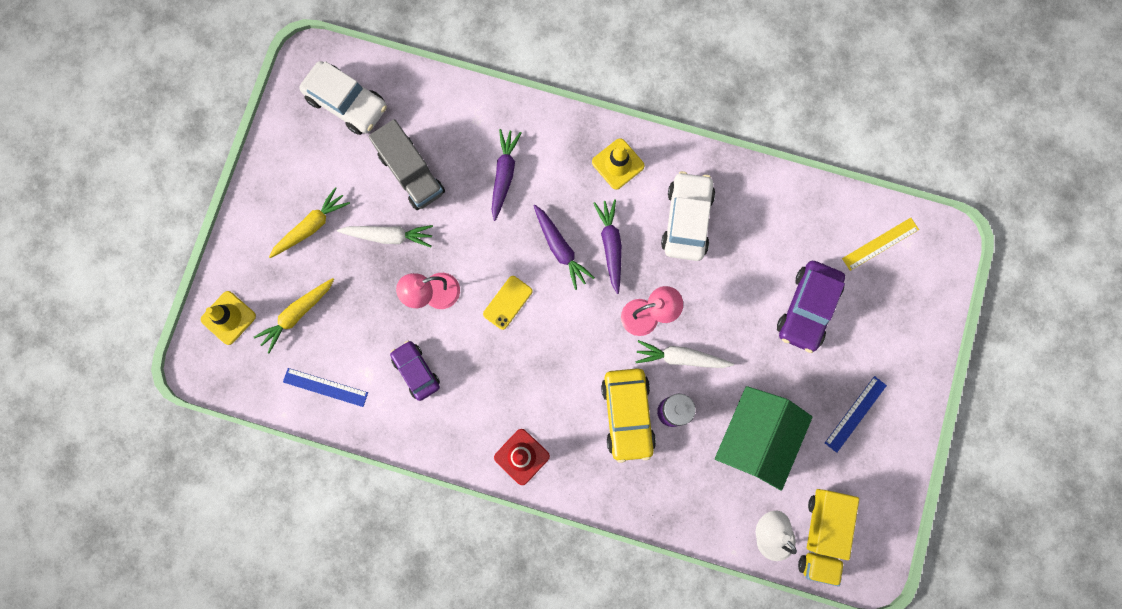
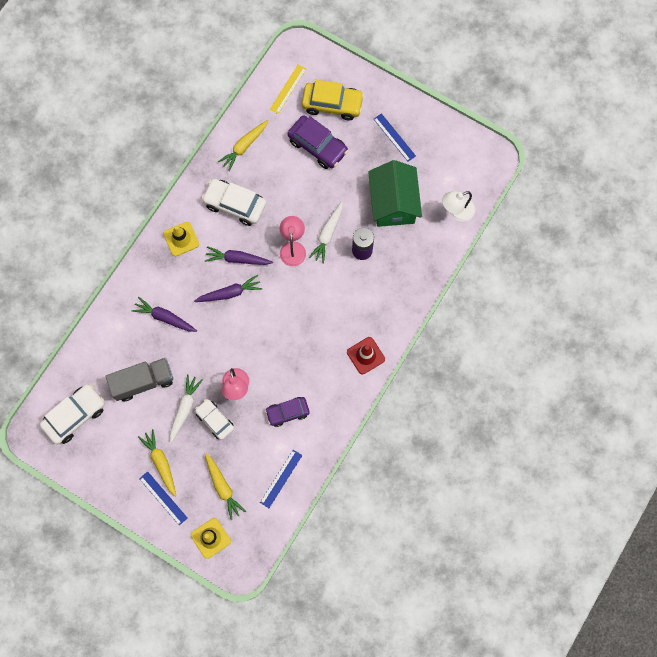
camera: 75 degrees left, 5 degrees down
yellow phone [483,276,532,330] -> none
yellow car [601,368,656,463] -> yellow car moved to [302,80,364,121]
green house [715,386,813,490] -> green house turned 45 degrees clockwise [368,160,422,227]
yellow truck [798,489,859,586] -> none
yellow ruler [842,218,919,271] -> yellow ruler turned 45 degrees clockwise [270,64,306,114]
none -> blue ruler [139,471,187,526]
none -> white car [195,399,234,440]
none -> yellow carrot [218,120,268,171]

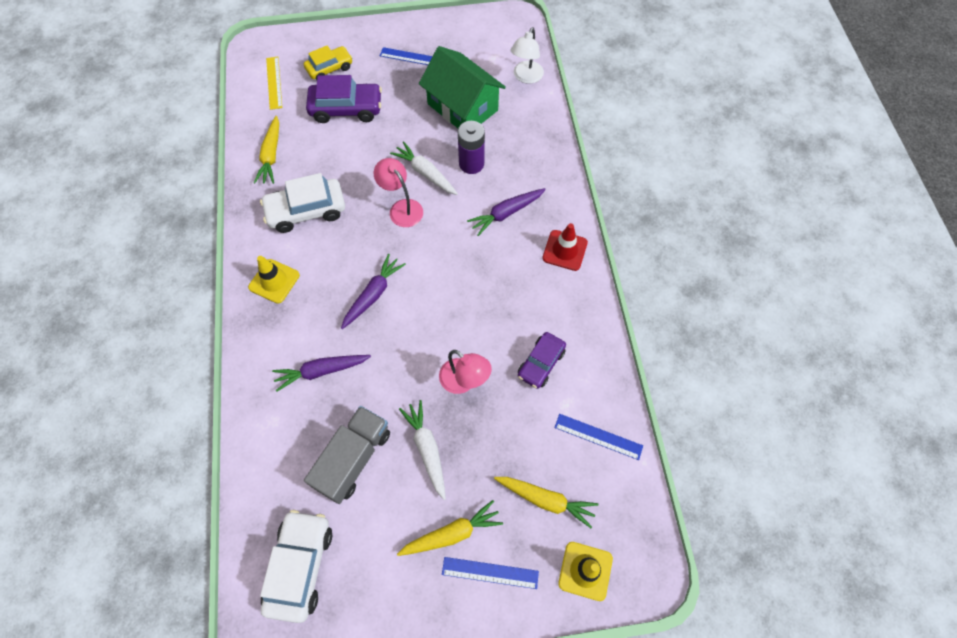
camera: 40 degrees left, 10 degrees down
yellow carrot [138,429,176,497] -> yellow carrot turned 135 degrees clockwise [397,500,503,556]
white car [195,399,234,440] -> none
purple carrot [205,246,273,265] -> purple carrot moved to [467,188,546,236]
blue ruler [260,450,302,508] -> blue ruler turned 60 degrees counterclockwise [554,414,643,460]
yellow car [302,80,364,121] -> yellow car [304,45,353,80], size x0.65
white carrot [309,202,343,264] -> white carrot turned 150 degrees clockwise [390,141,458,195]

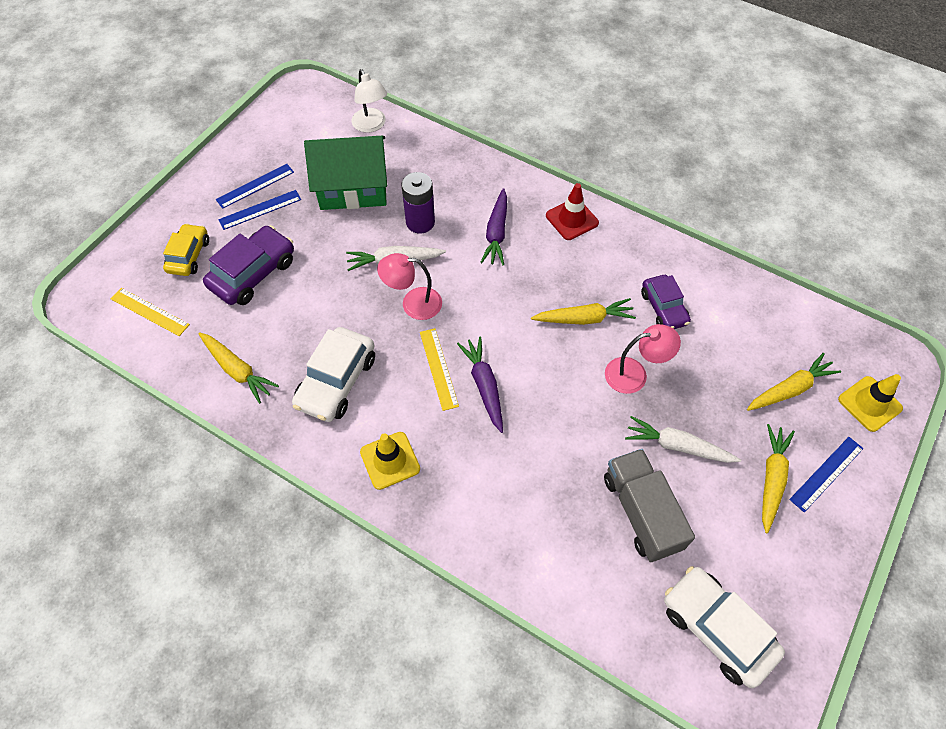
camera: 50 degrees left, 5 degrees down
purple carrot [272,355,371,392] -> none
blue ruler [554,414,643,460] -> blue ruler moved to [218,190,301,230]
none -> yellow ruler [420,328,459,411]
none -> yellow carrot [531,298,636,325]

